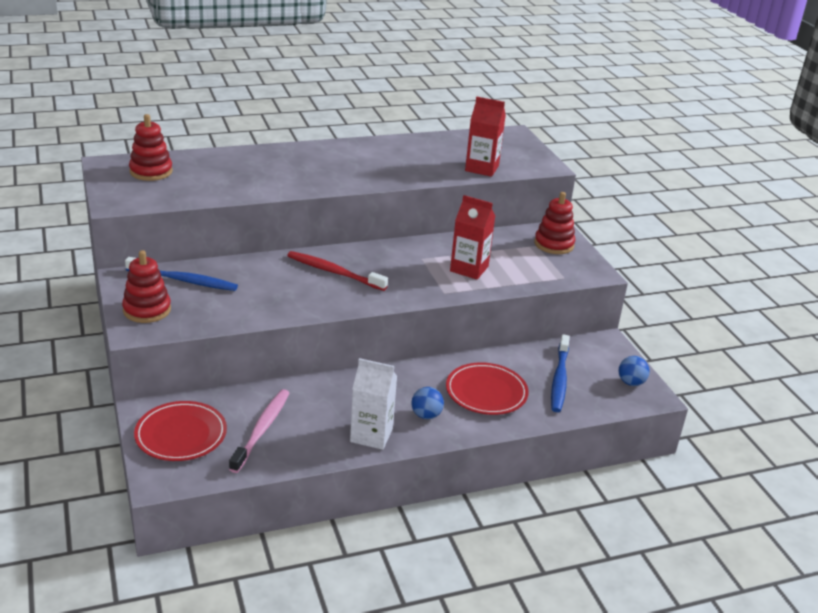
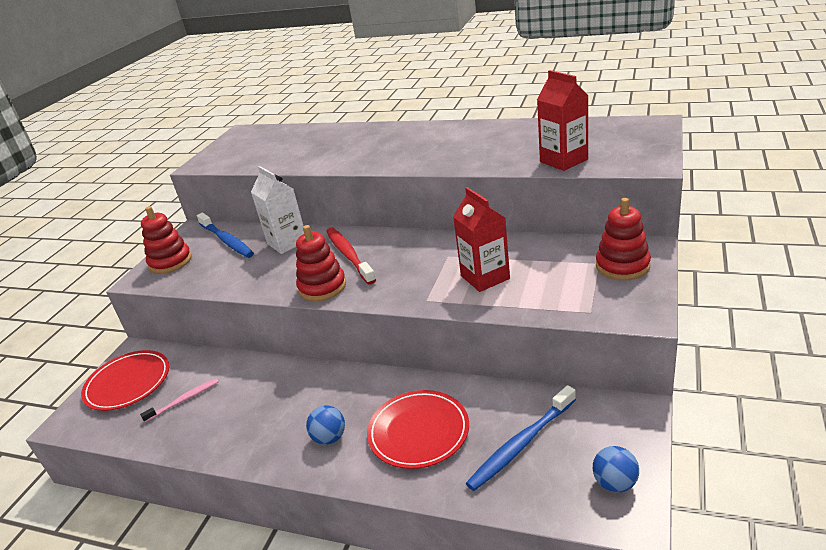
camera: 45 degrees right, 0 degrees up
red stacking toy [129,114,173,181] -> red stacking toy moved to [296,225,346,301]
pink toothbrush [229,389,289,473] -> pink toothbrush [140,378,219,422], size x0.60
white carton [350,358,397,450] -> white carton moved to [251,166,304,254]

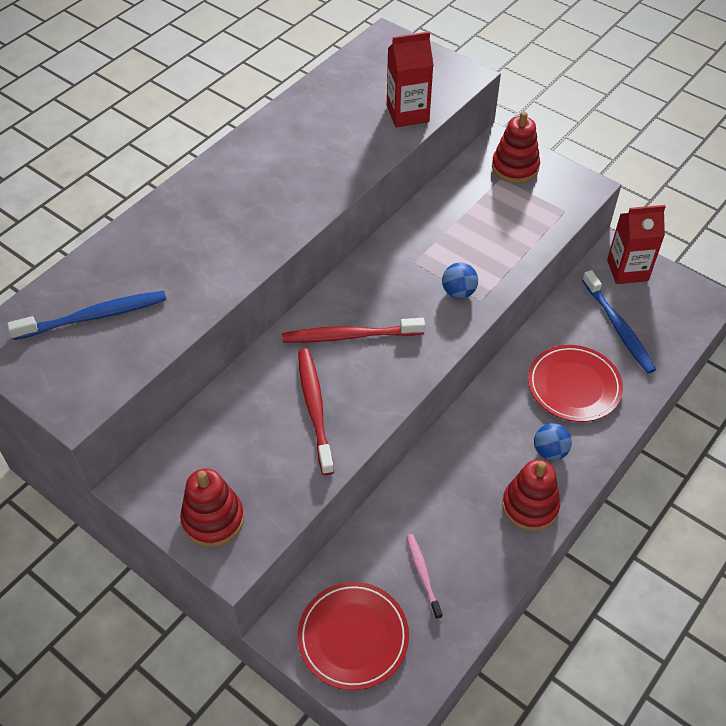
camera: 75 degrees left, 20 degrees up
blue toothbrush [197,212,254,258] -> blue toothbrush moved to [7,291,166,340]
white carton [251,166,304,254] -> none
red stacking toy [296,225,346,301] -> red stacking toy moved to [502,460,560,531]
red carton [453,187,510,292] -> red carton moved to [607,205,666,284]
blue ball [593,446,639,493] -> blue ball moved to [442,263,478,299]
none -> red toothbrush [298,349,334,475]

